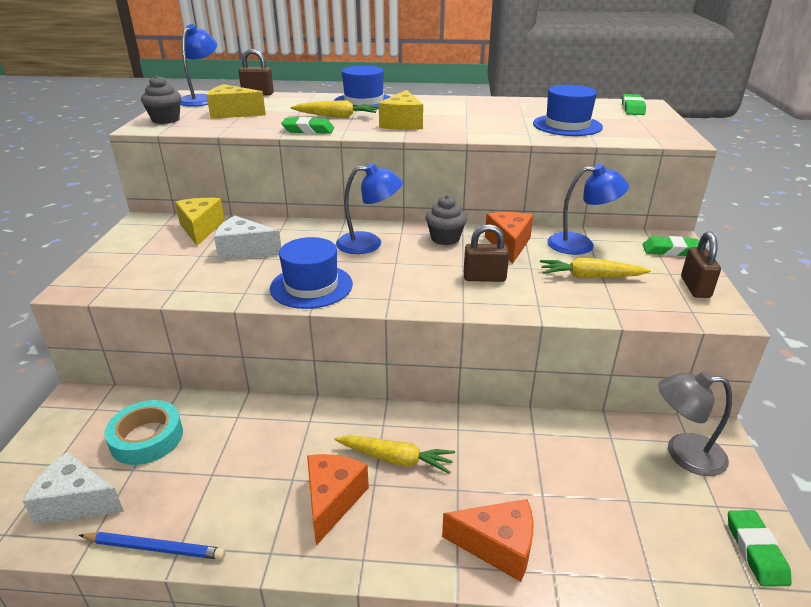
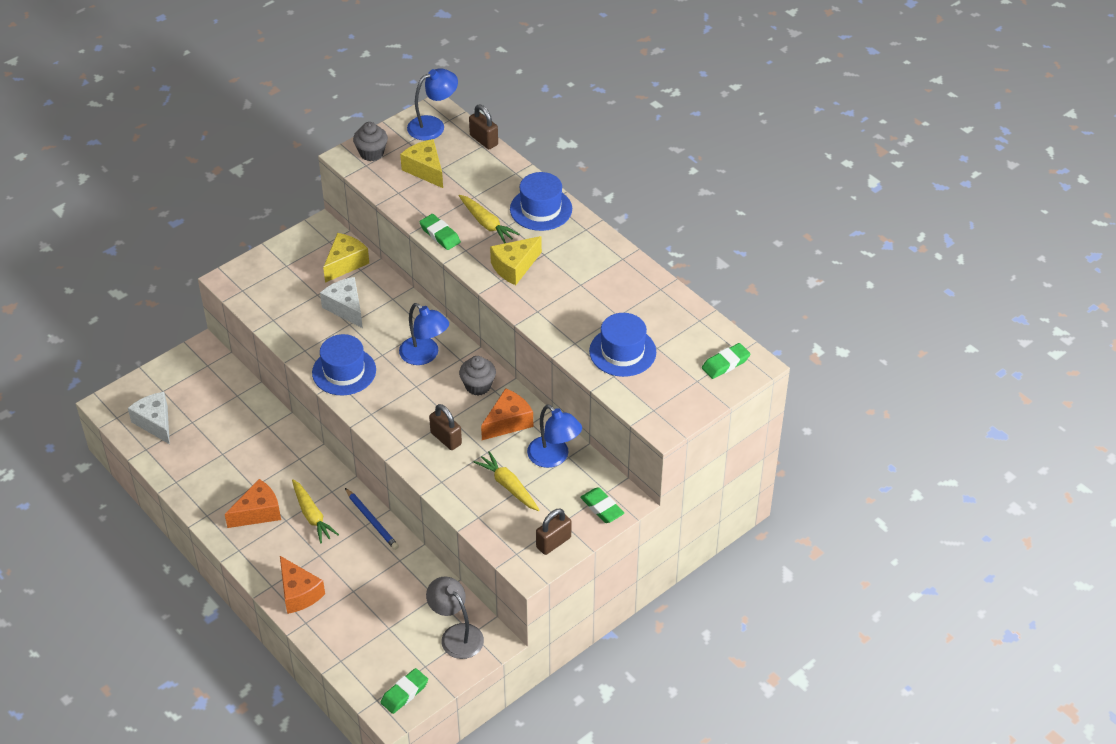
camera: 45 degrees right, 15 degrees up
blue pencil [79,532,226,560] -> blue pencil moved to [345,488,399,550]
turquoise tape [104,400,183,465] -> none

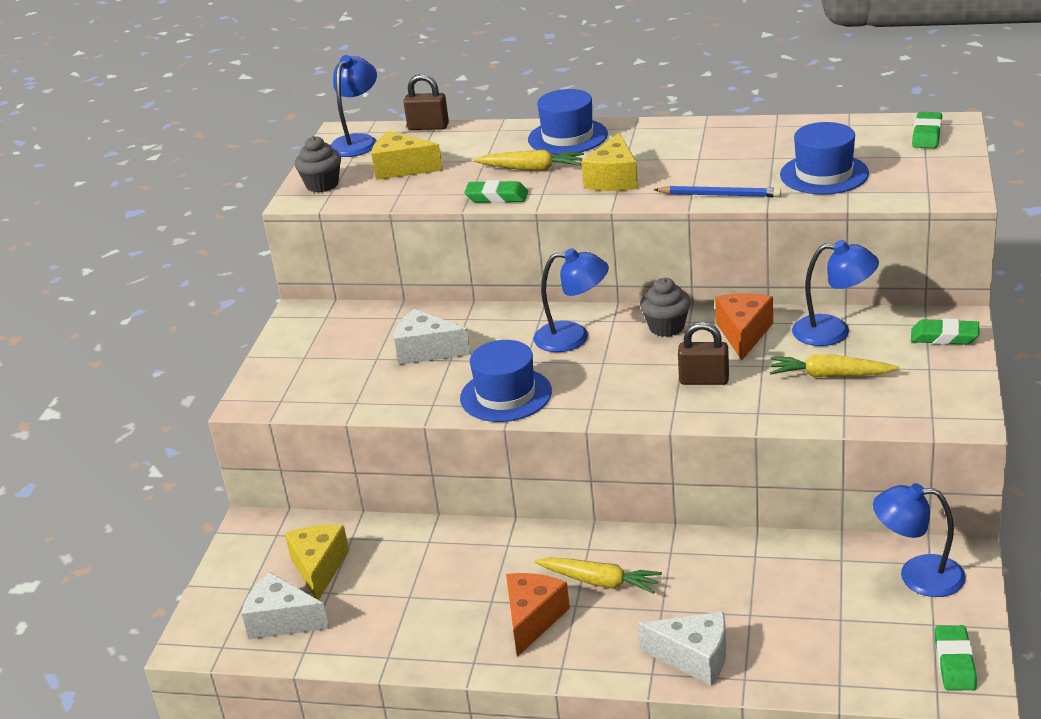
camera: 35 degrees left, 15 degrees down
orange cheese [280,556,325,614] -> white cheese [638,612,726,685]
yellow cheese [323,233,369,283] -> yellow cheese moved to [285,525,349,600]
blue pencil [345,488,399,550] -> blue pencil moved to [654,186,781,197]
grey lamp [426,577,484,659] -> blue lamp [873,483,966,597]
brown padlock [536,509,571,555] -> none

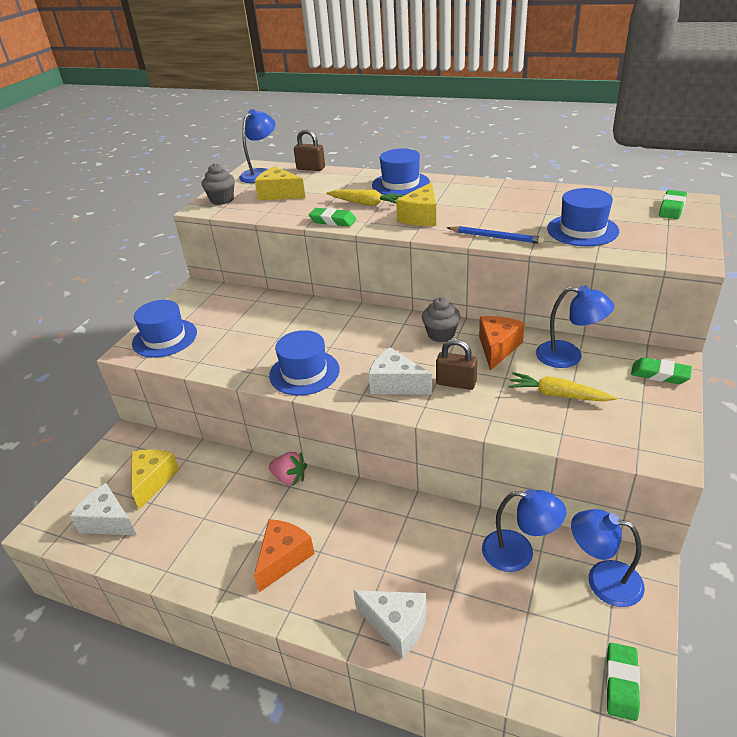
camera: 10 degrees right, 5 degrees up
white cheese [394,309,471,365] -> white cheese moved to [369,347,432,394]
blue lamp [534,248,609,352] -> blue lamp moved to [482,489,566,572]
yellow carrot [535,558,662,594] -> none
none -> blue hat [132,300,197,358]
none -> pink strawberry [269,452,307,486]

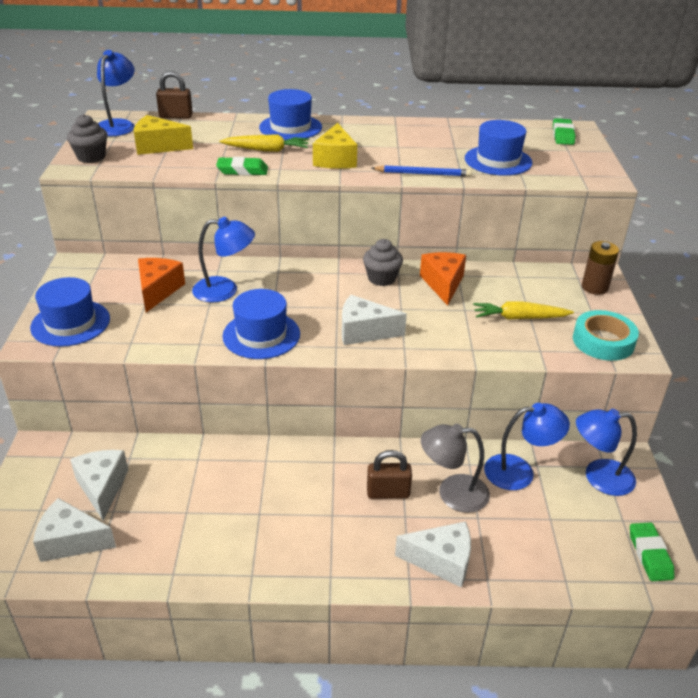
camera: 25 degrees left, 0 degrees up
yellow cheese [131,449,179,510] -> white cheese [70,450,128,520]
orange cheese [254,519,315,592] -> orange cheese moved to [138,258,185,312]
pink strawberry [269,452,307,486] -> none
brown padlock [436,339,477,390] -> brown padlock moved to [367,450,412,499]
blue lamp [536,285,614,368] -> blue lamp moved to [192,217,255,302]
green eraser [631,357,692,384] -> brown battery [582,241,619,295]
none -> grey lamp [421,424,490,513]
none -> turquoise tape [573,310,639,361]

